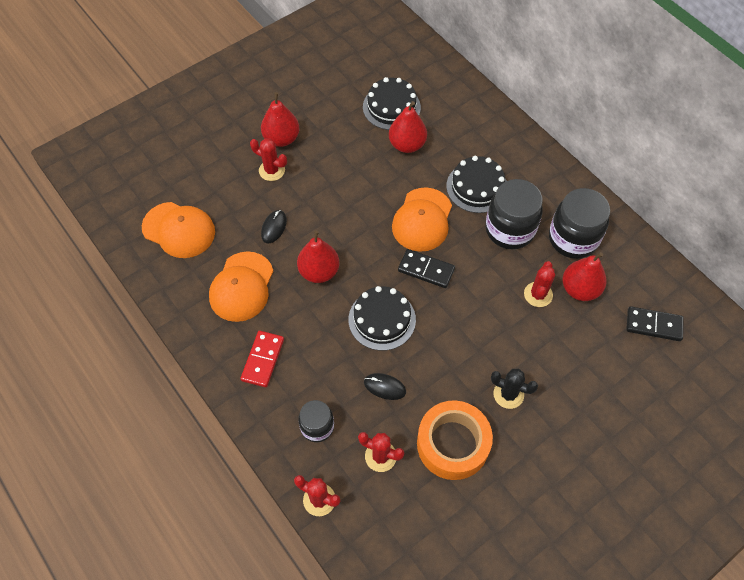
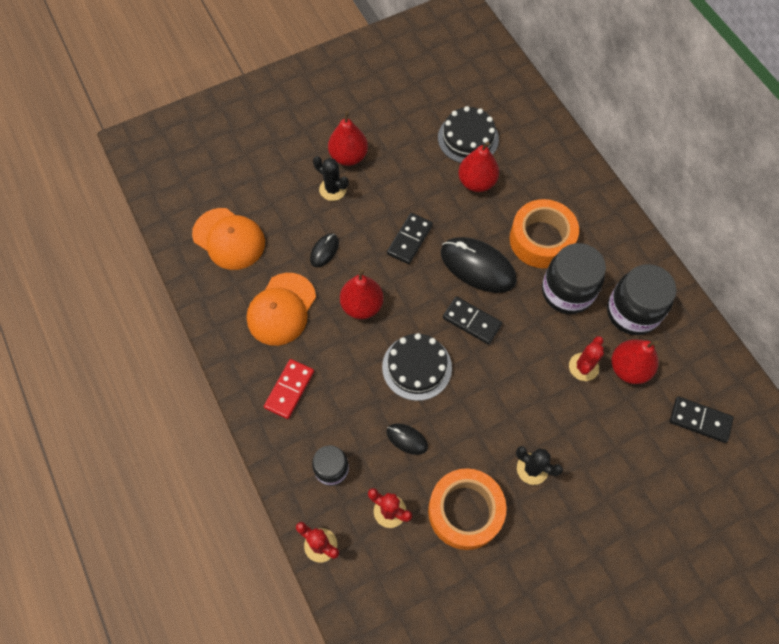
camera: 10 degrees right, 5 degrees up
red cactus [250,138,287,181] -> black cactus [313,156,348,201]
orange cap [392,187,452,252] -> black mouse [441,237,517,293]
black cake [446,156,507,213] -> orange tape [510,199,579,268]
none -> black domino [387,213,433,264]

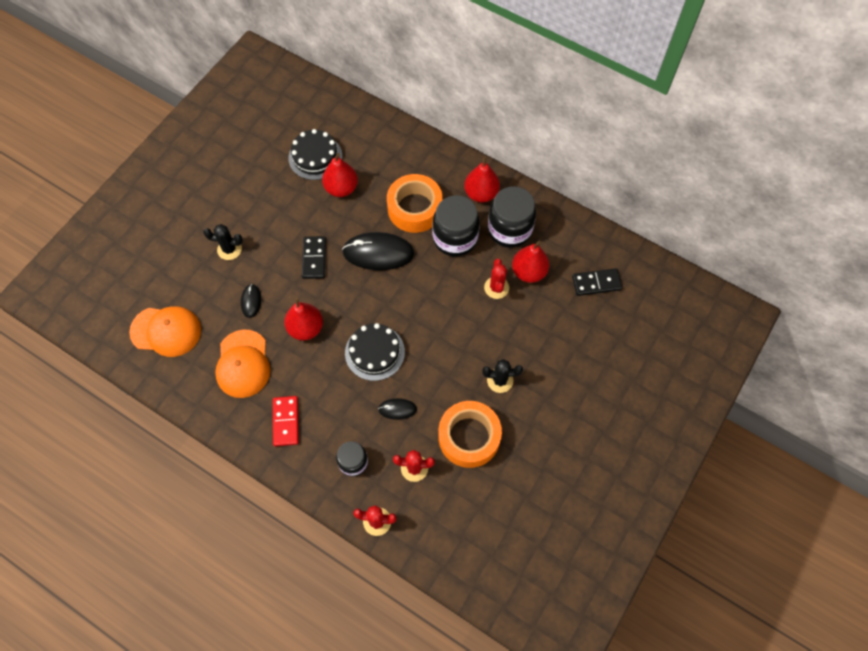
camera: 30 degrees left, 0 degrees up
red pear [328,111,368,166] -> red pear moved to [464,156,500,203]
black domino [443,296,502,345] -> none

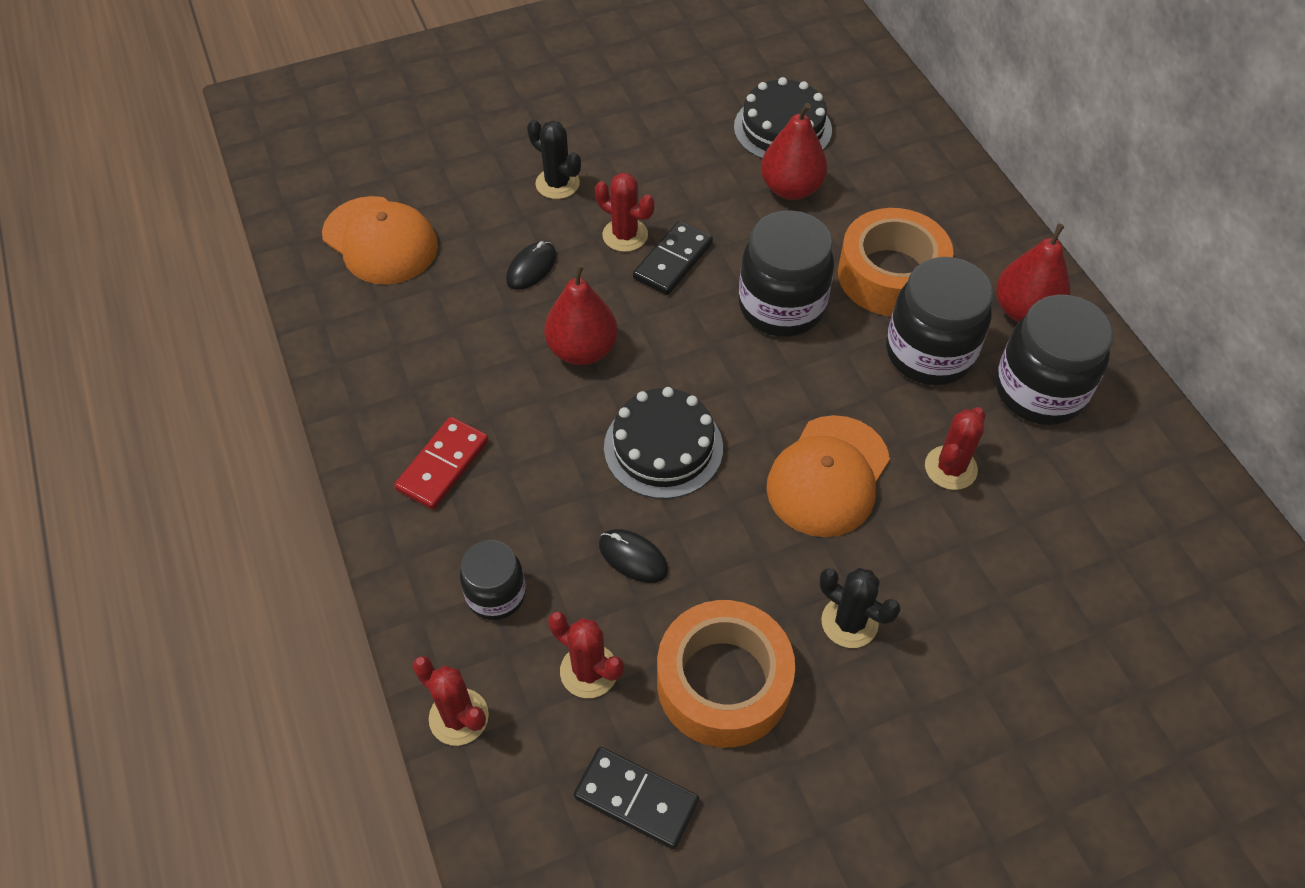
camera: 35 degrees right, 10 degrees down
orange cap [215,330,270,398] -> orange cap moved to [766,415,890,537]
black mouse [342,232,414,270] -> black jar [739,210,834,337]
red pear [512,241,549,283] -> none
black domino [572,268,622,296] -> black domino moved to [574,747,699,849]
none -> red cactus [595,173,654,252]

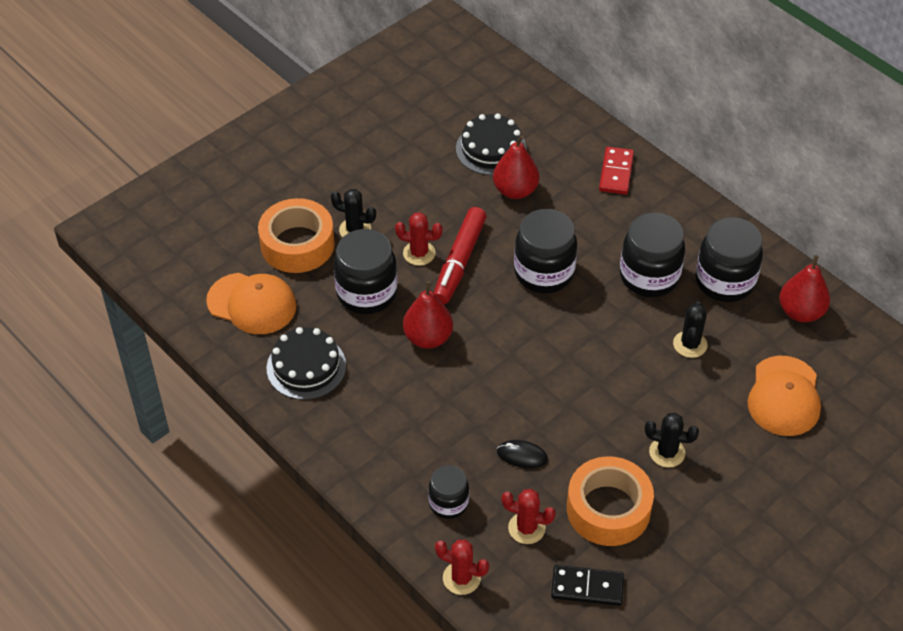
camera: 20 degrees left, 5 degrees down
red domino [394,417,489,510] -> red domino moved to [599,147,634,195]
black mouse [506,241,557,290] -> black jar [334,229,398,314]
black cake [604,387,723,499] -> black cake moved to [267,327,346,400]
black domino [633,221,713,295] -> red marker [434,207,486,304]
orange cap [766,415,890,537] -> orange cap moved to [748,356,821,436]
orange tape [838,208,954,316] -> orange tape moved to [258,198,335,273]
red cactus [925,407,985,490] -> black cactus [673,301,707,358]
red pear [996,224,1070,323] -> red pear moved to [779,255,830,322]

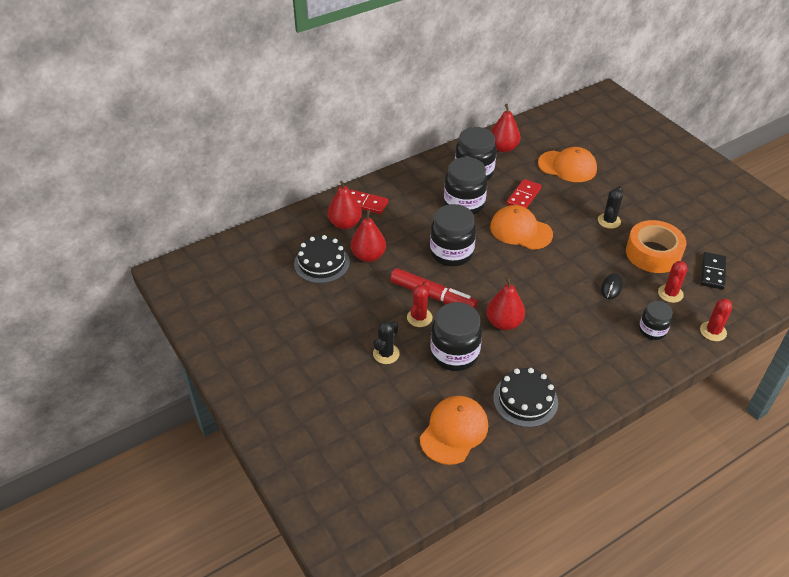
camera: 80 degrees left, 5 degrees down
orange tape [258,198,335,273] -> none
black cactus [673,301,707,358] -> red domino [506,179,541,208]
none -> red pear [328,181,362,229]
none -> orange cap [490,205,553,250]

